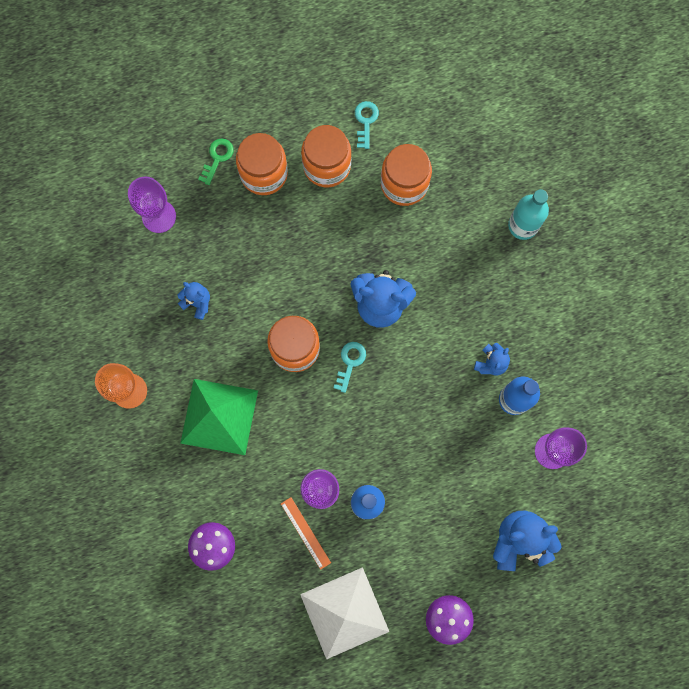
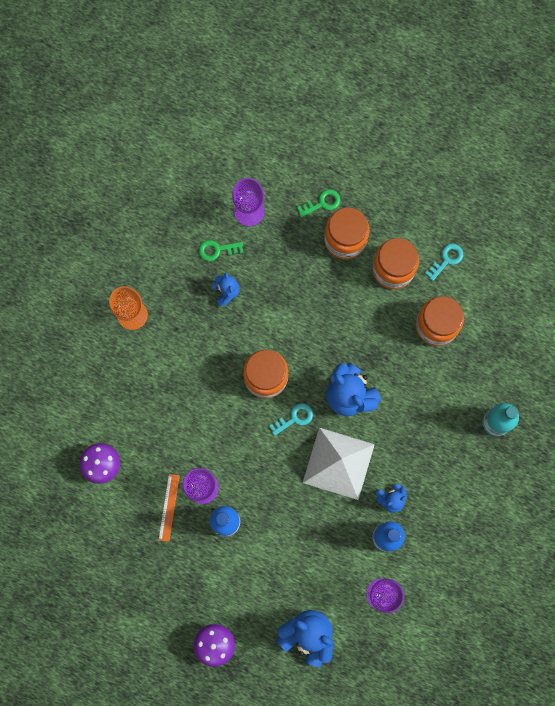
camera: 40 degrees right, 0 degrees up
green pyramid [180,379,258,455] -> none
white pyramid [300,567,389,660] -> white pyramid moved to [303,428,375,500]
none -> green key [199,240,244,261]

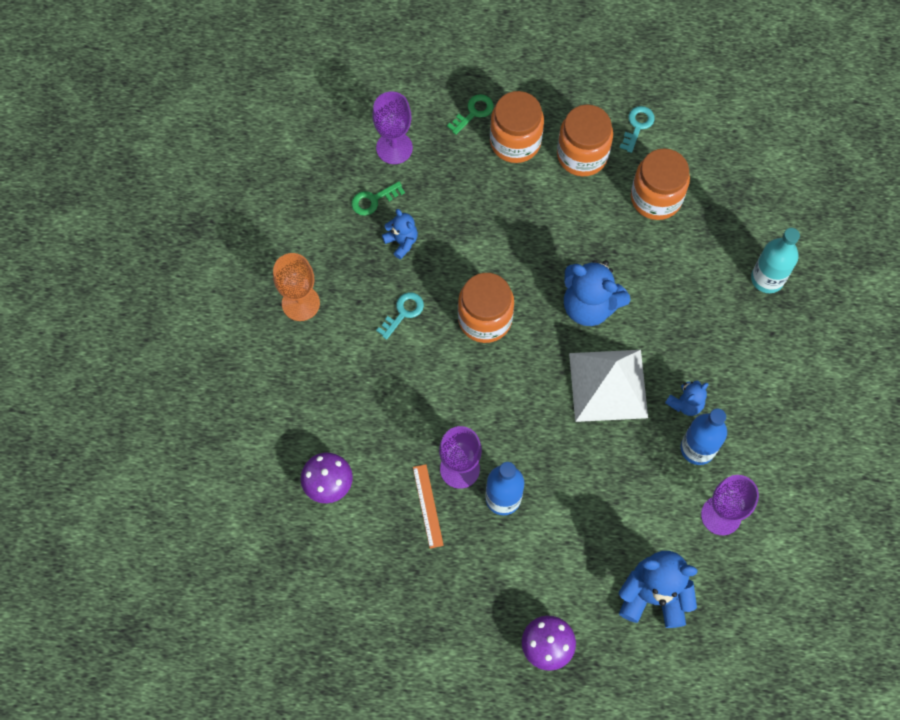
camera: 20 degrees left, 10 degrees down
turquoise key [269,403,313,436] -> turquoise key moved to [376,292,424,339]

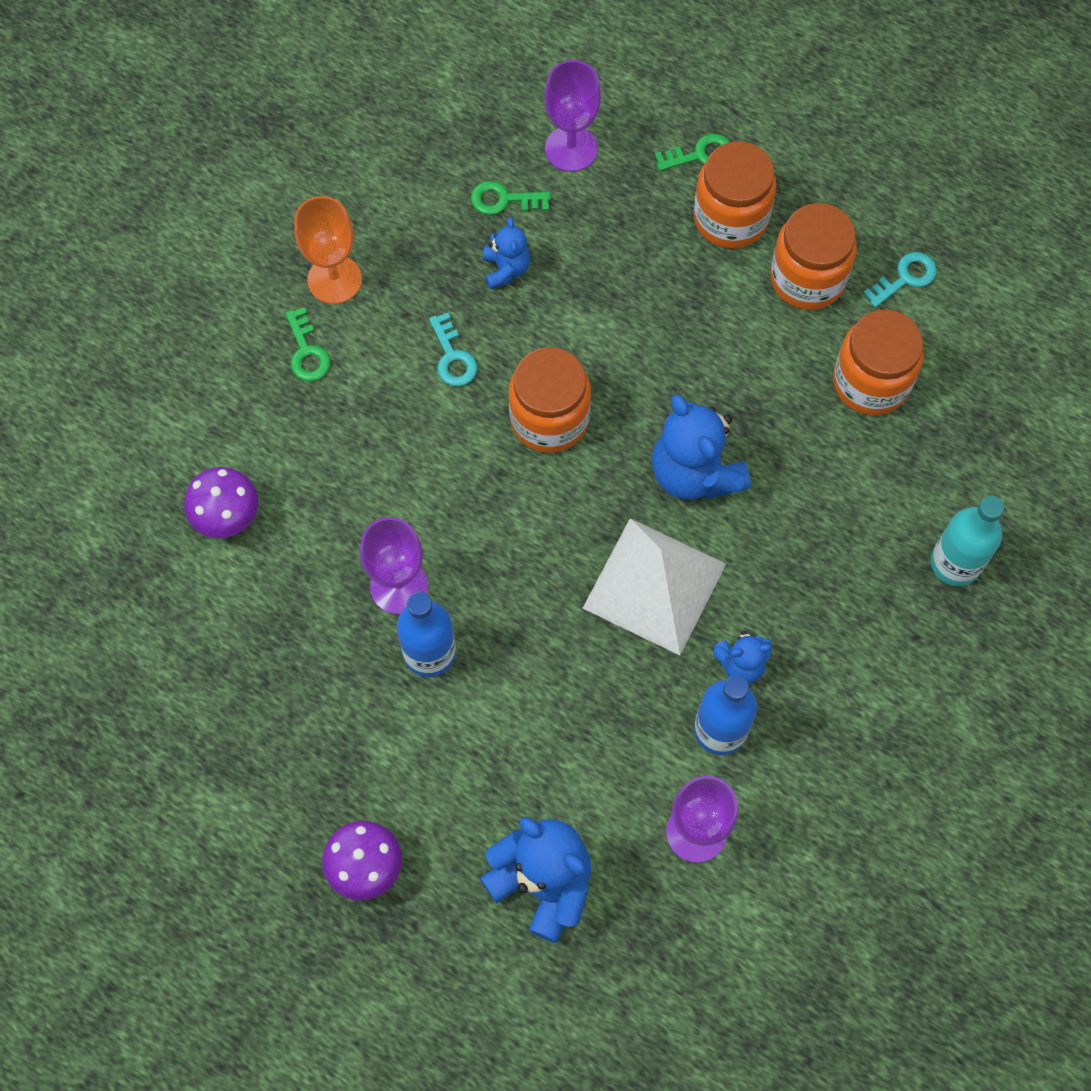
camera: 30 degrees right, 0 degrees up
turquoise key [376,292,424,339] -> turquoise key turned 90 degrees clockwise [429,313,477,386]
orange ruler [413,464,444,549] -> none
none -> green key [285,307,331,381]

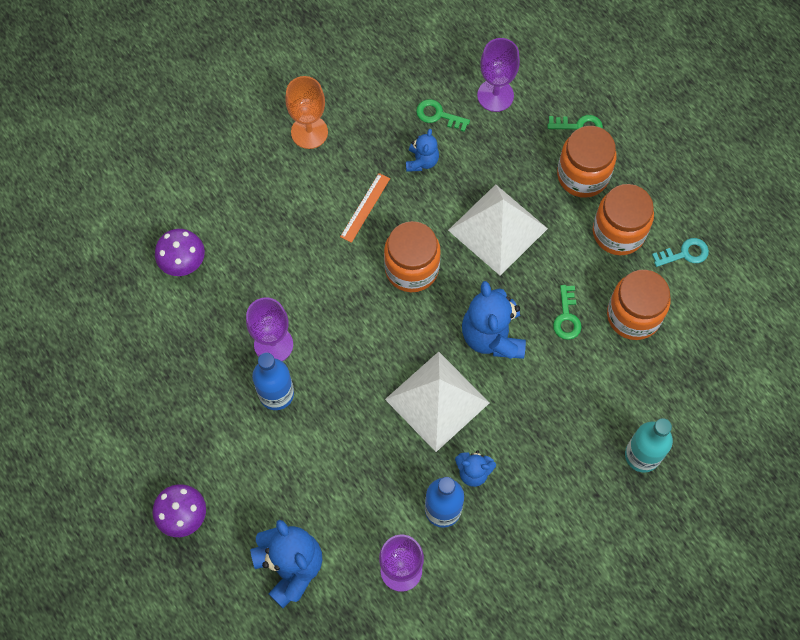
camera: 20 degrees right, 0 degrees up
green key [285,307,331,381] -> green key moved to [553,285,582,340]
turquoise key [429,313,477,386] -> orange ruler [340,173,390,243]
none -> white pyramid [448,184,548,276]

